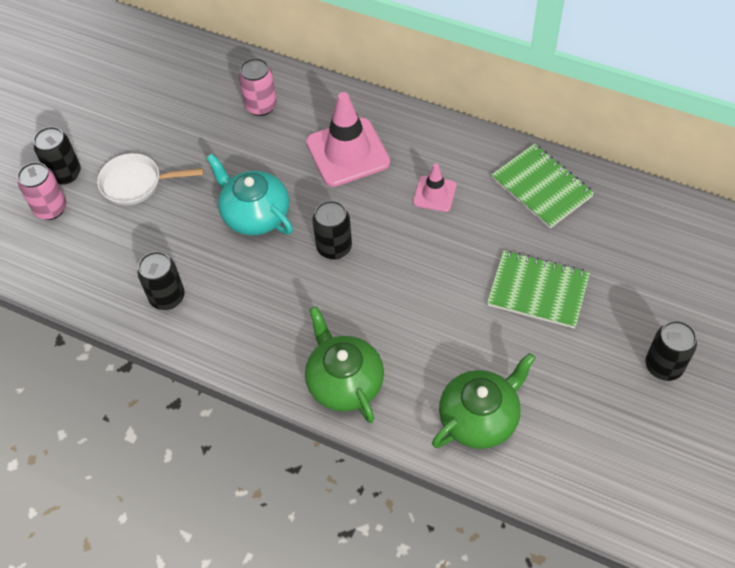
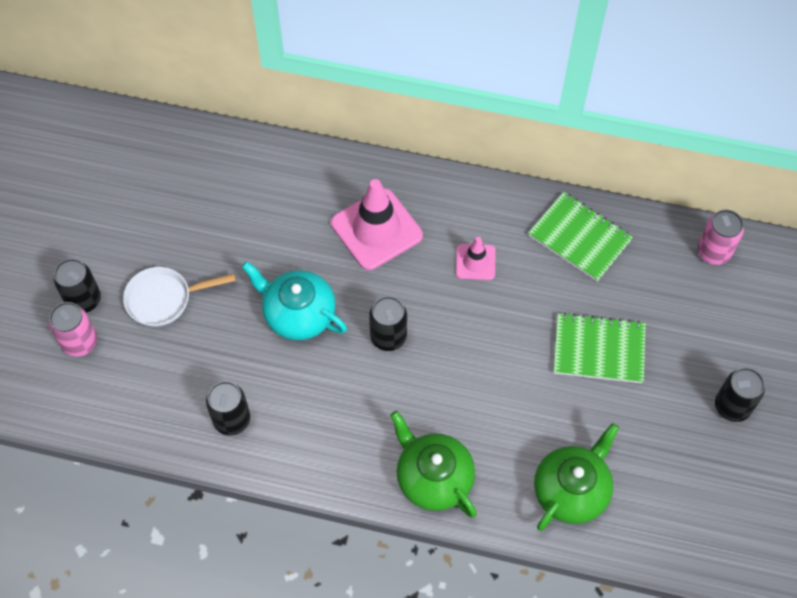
camera: 15 degrees left, 5 degrees up
pink can [239,58,277,116] -> pink can moved to [697,210,744,265]

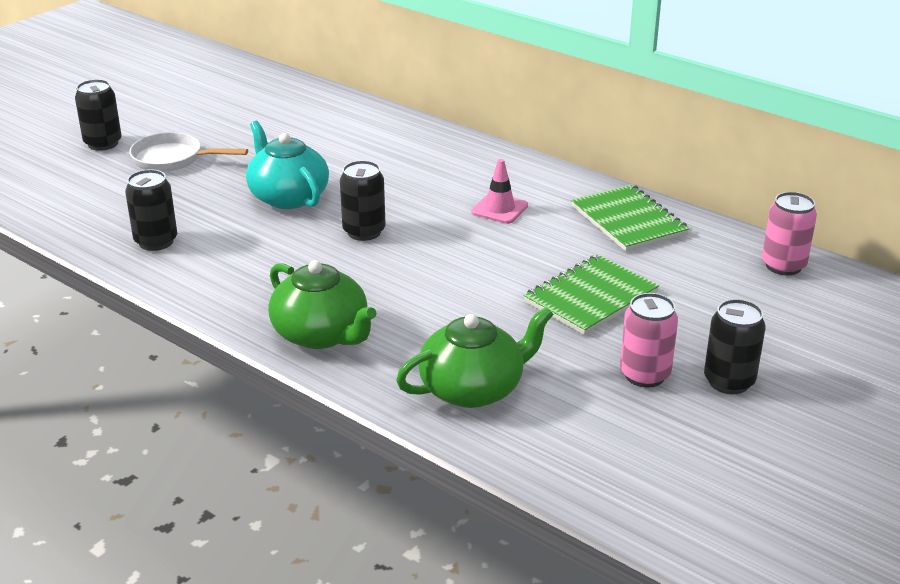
camera: 25 degrees right, 30 degrees down
pink can [49,302,97,357] -> pink can moved to [620,293,678,388]
pink traffic cone [331,179,423,270] -> none
green teapot [390,411,477,518] -> green teapot turned 150 degrees clockwise [268,260,377,349]
green notebook [554,313,646,383] -> green notebook turned 75 degrees counterclockwise [523,255,659,335]

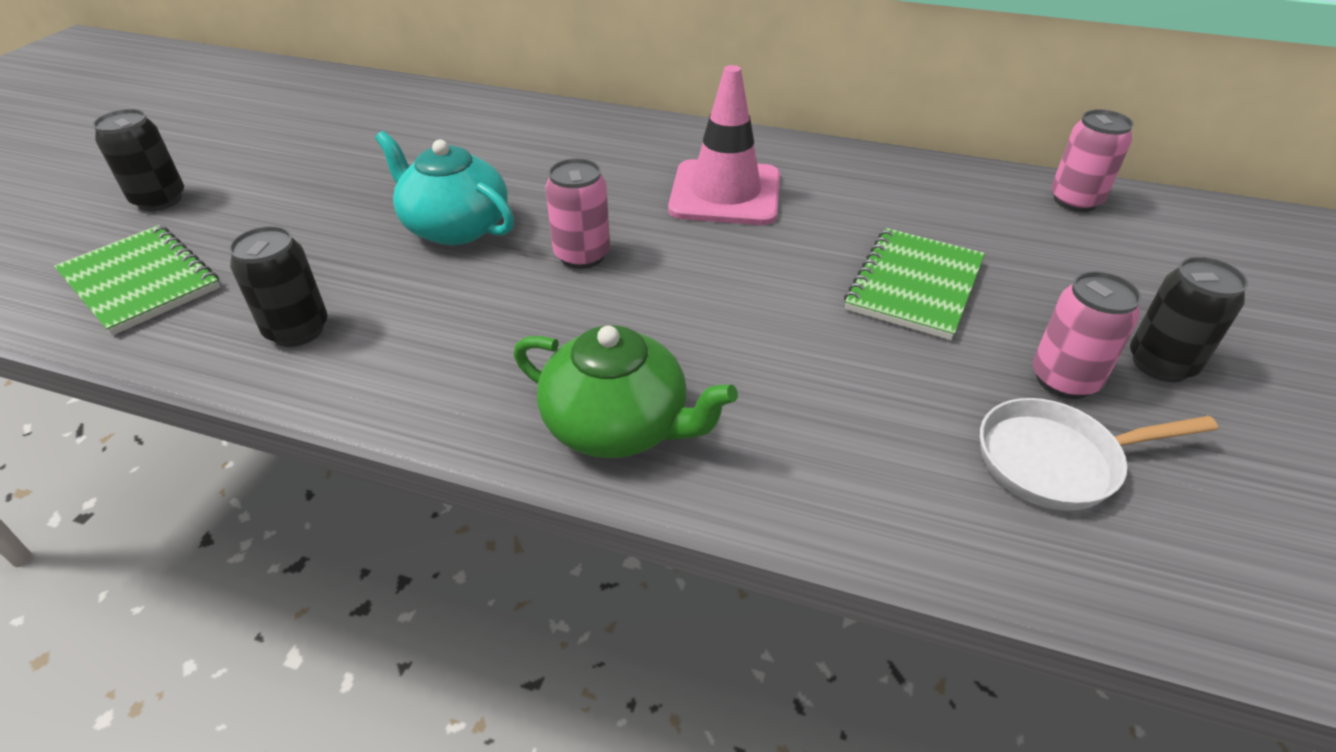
camera: 20 degrees left, 10 degrees up
white pan [129,132,248,172] -> white pan moved to [980,398,1218,511]
black can [340,160,385,241] -> pink can [545,158,610,269]
green teapot [396,307,554,408] -> none
pink traffic cone [471,159,528,224] -> pink traffic cone [668,65,780,225], size x1.87
green notebook [571,184,689,251] -> green notebook moved to [54,225,220,335]

